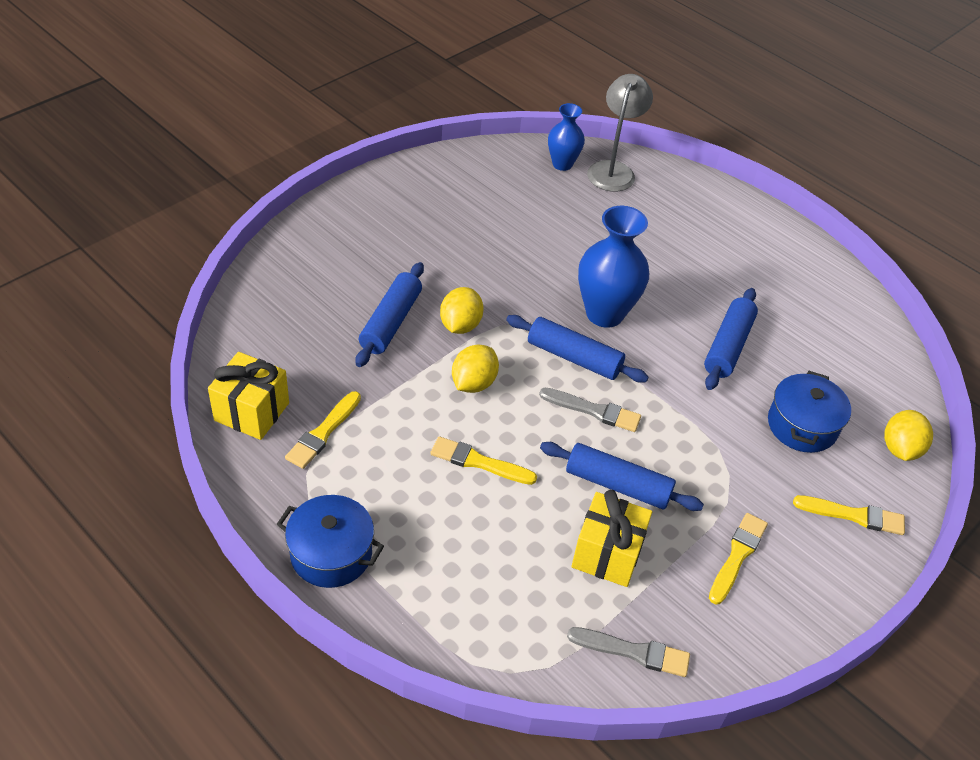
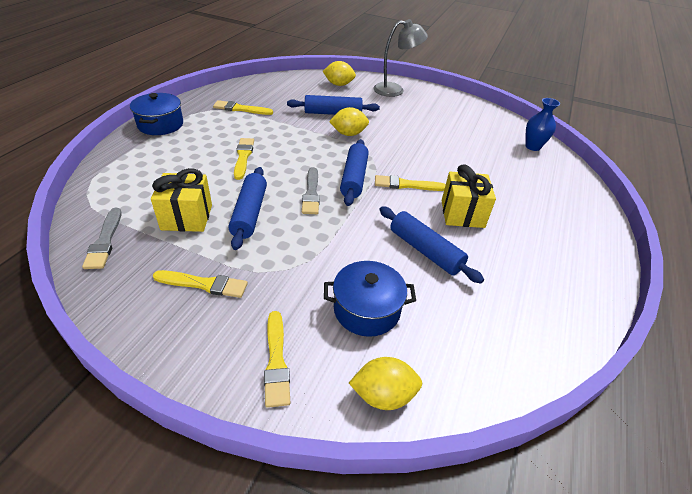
camera: 70 degrees right, 5 degrees down
yellow gift [208,352,289,440] -> yellow gift moved to [442,164,496,228]
yellow lemon [452,345,499,393] -> yellow lemon moved to [323,61,356,86]
blue vase [578,206,649,328] -> yellow brush [375,175,446,191]
grey lamp [587,74,653,192] -> grey lamp moved to [373,19,428,97]
blue rolling pin [704,288,758,390] -> blue rolling pin turned 45 degrees clockwise [379,206,484,284]

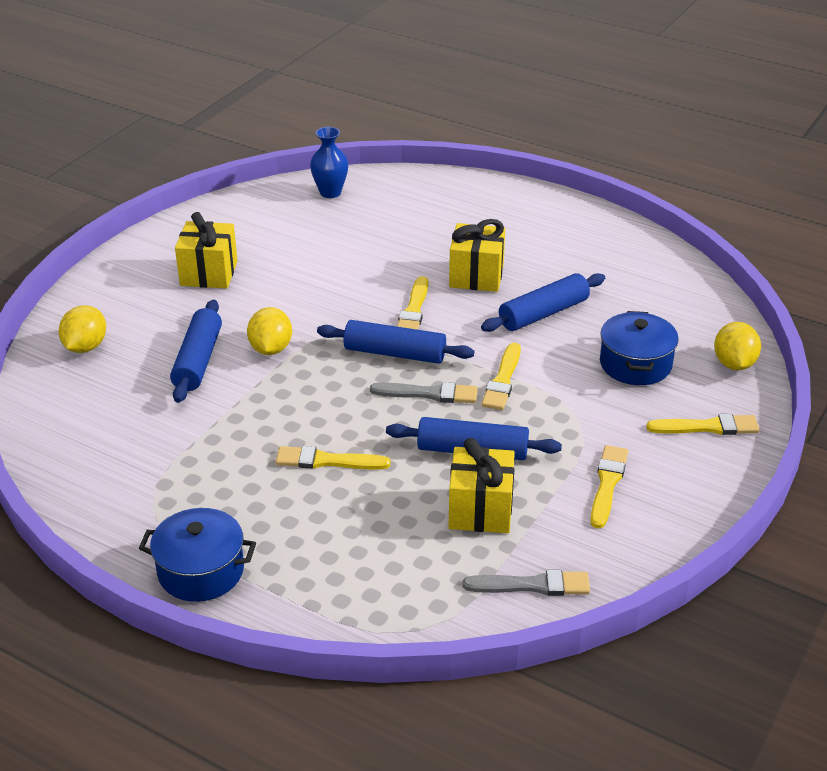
camera: 80 degrees left, 5 degrees down
yellow brush [213,100,273,115] -> yellow brush moved to [481,343,521,410]
grey lamp [373,19,428,97] -> none
none -> yellow gift [175,212,237,289]

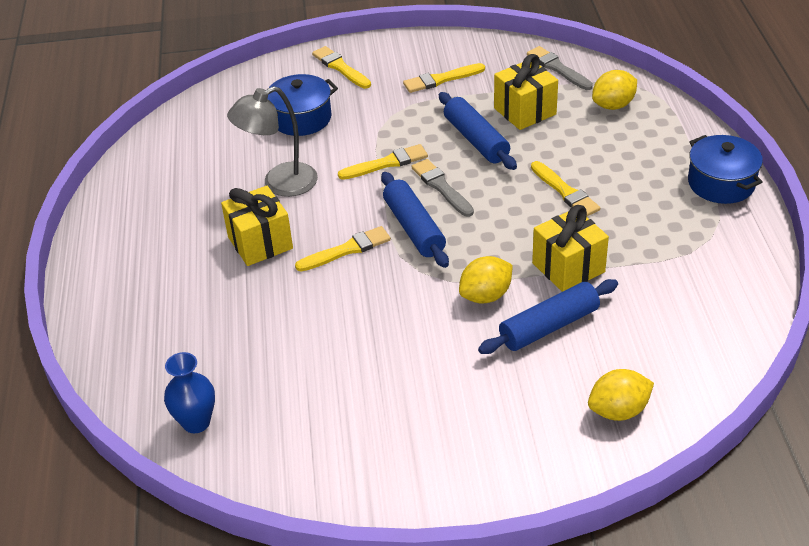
camera: 125 degrees left, 5 degrees up
yellow gift [175,212,237,289] -> yellow gift moved to [532,205,609,292]
blue rolling pin [481,273,605,332] -> grey lamp [227,86,318,197]
yellow lemon [714,322,761,370] -> yellow lemon moved to [592,70,637,110]

